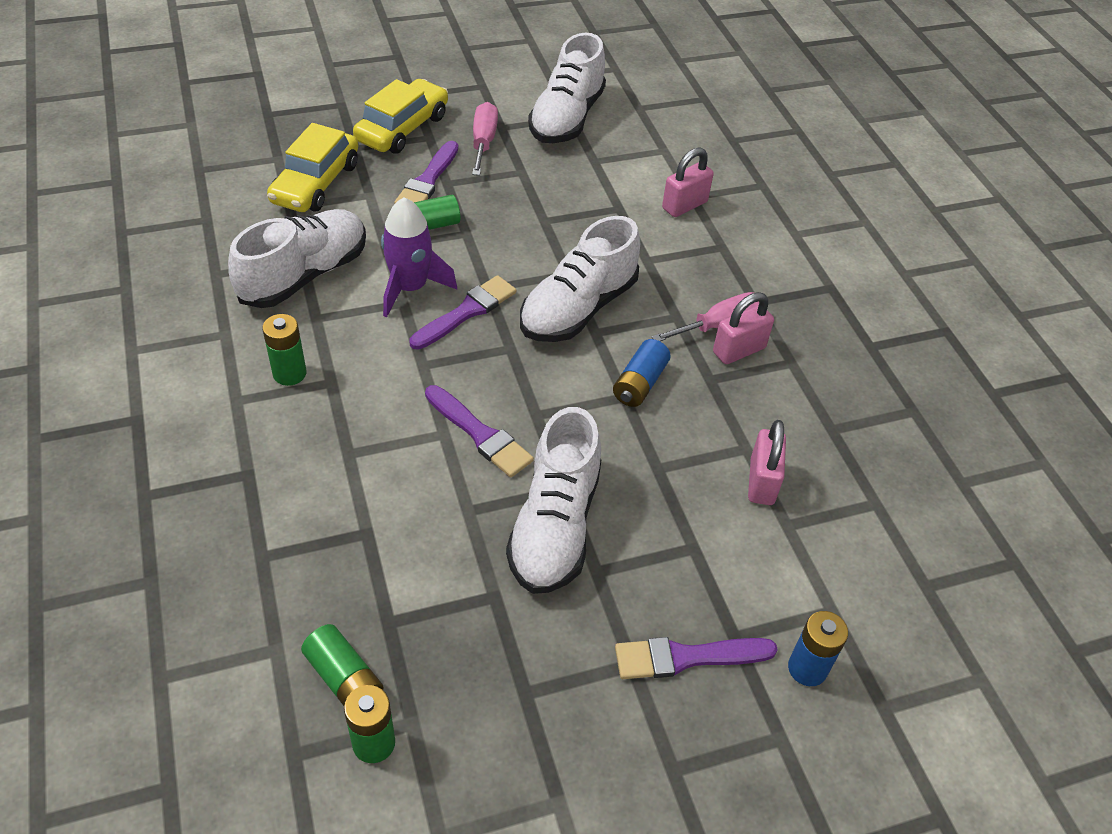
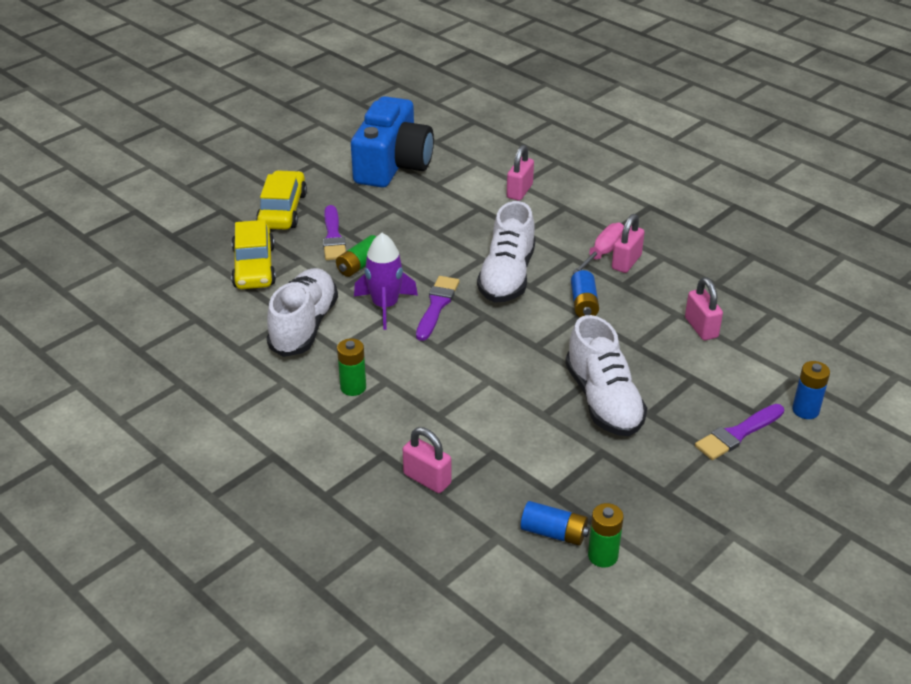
camera: 25 degrees left, 10 degrees down
green battery [301,624,384,706] -> blue battery [521,501,590,546]
purple brush [425,385,534,477] -> none
pink screwdriver [472,102,498,176] -> none
white shoe [528,32,606,143] -> blue camera [351,96,434,188]
none -> pink padlock [403,427,451,493]

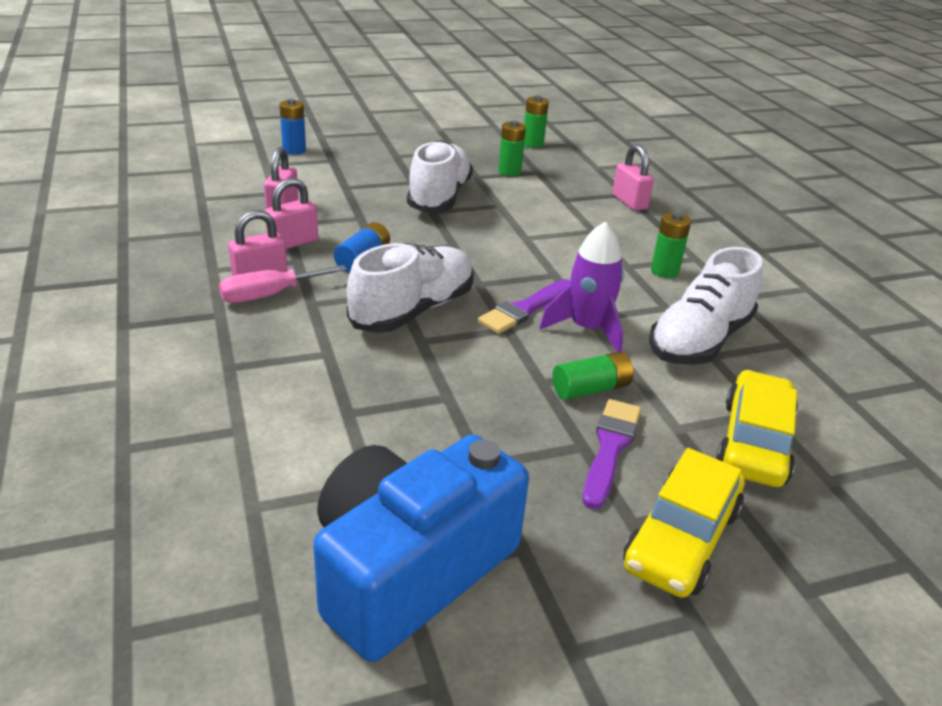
camera: 155 degrees left, 5 degrees down
pink padlock [507,145,534,201] -> pink padlock moved to [265,178,318,249]
blue battery [521,501,590,546] -> none
purple brush [695,404,784,460] -> none
none -> green battery [498,120,526,176]

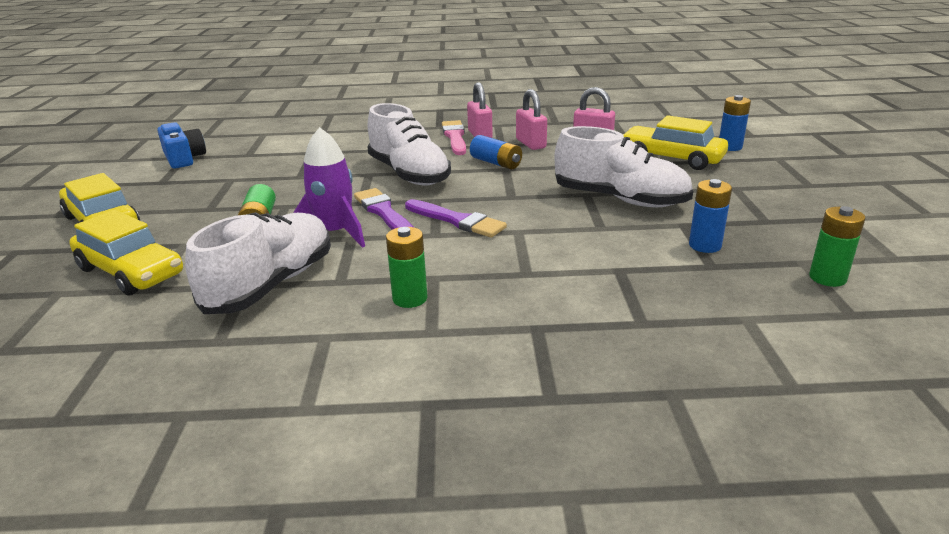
camera: 110 degrees right, 5 degrees down
pink screwdriver [219,265,347,303] -> pink brush [442,120,466,155]
blue camera [313,434,529,662] -> blue camera [157,122,206,169], size x0.51
green battery [498,120,526,176] -> blue battery [689,179,732,253]
purple brush [583,399,641,509] -> purple brush moved to [405,199,507,237]
pink padlock [612,144,654,211] -> none
white shoe [649,247,763,365] -> white shoe turned 60 degrees clockwise [185,212,331,314]
none -> yellow car [623,115,728,170]

